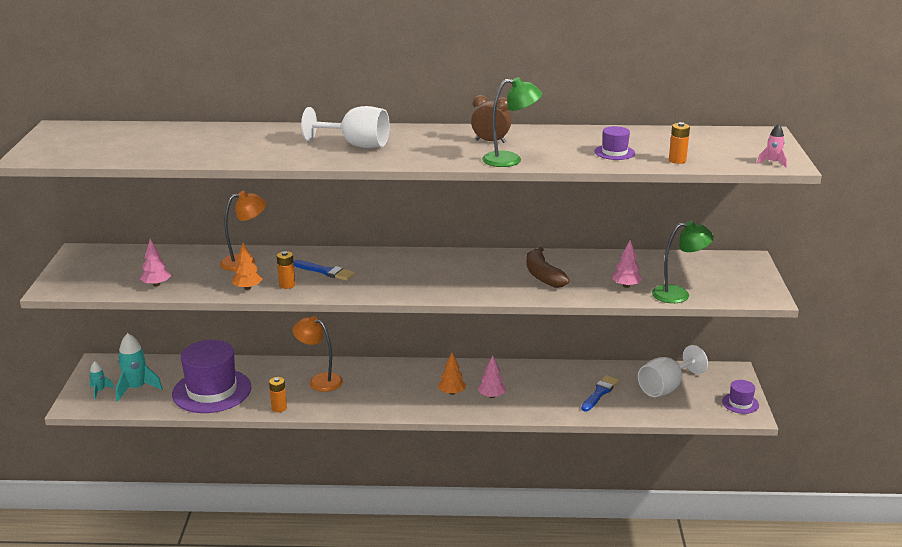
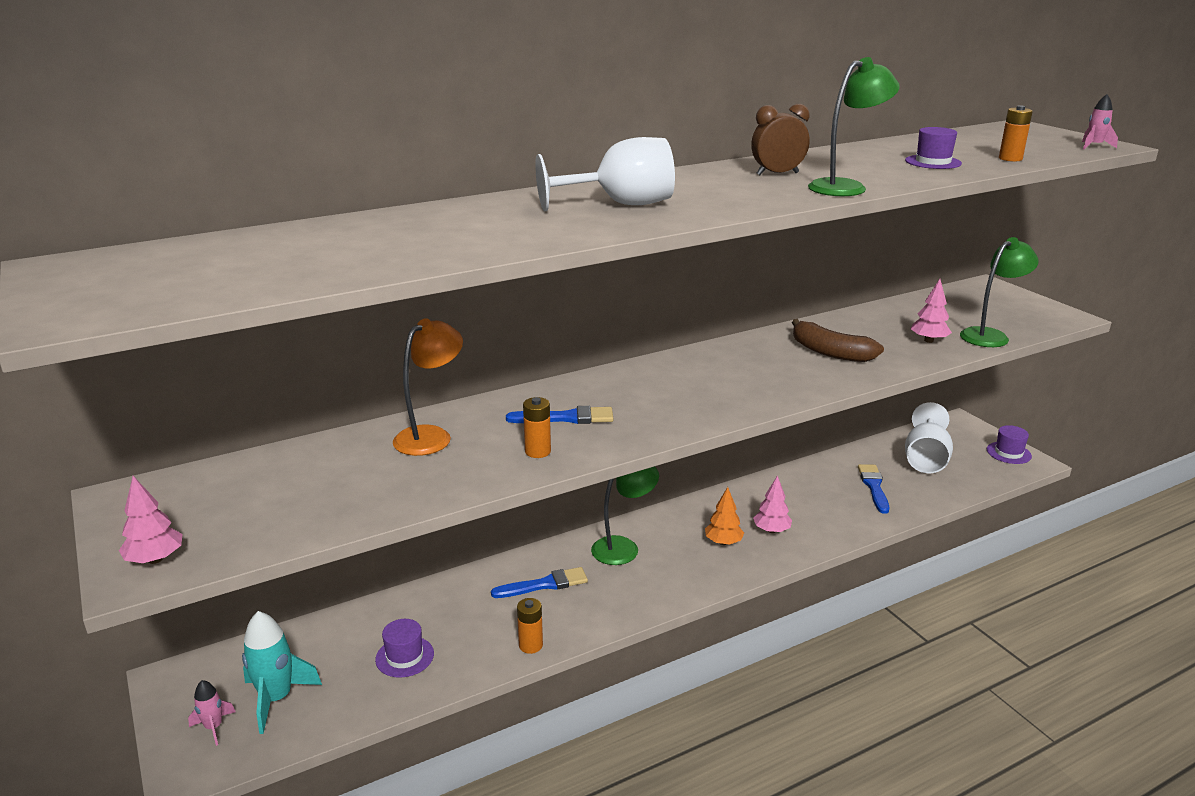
camera: 30 degrees left, 0 degrees up
turquoise rocket [89,361,114,399] -> pink rocket [188,680,236,746]
pink tree [140,239,171,286] -> pink tree moved to [119,476,183,564]
purple hat [172,340,251,413] -> purple hat [375,619,434,678], size x0.45
orange tree [232,242,262,290] -> none
orange lamp [293,316,343,392] -> blue brush [491,567,588,598]
none -> green lamp [591,466,659,565]

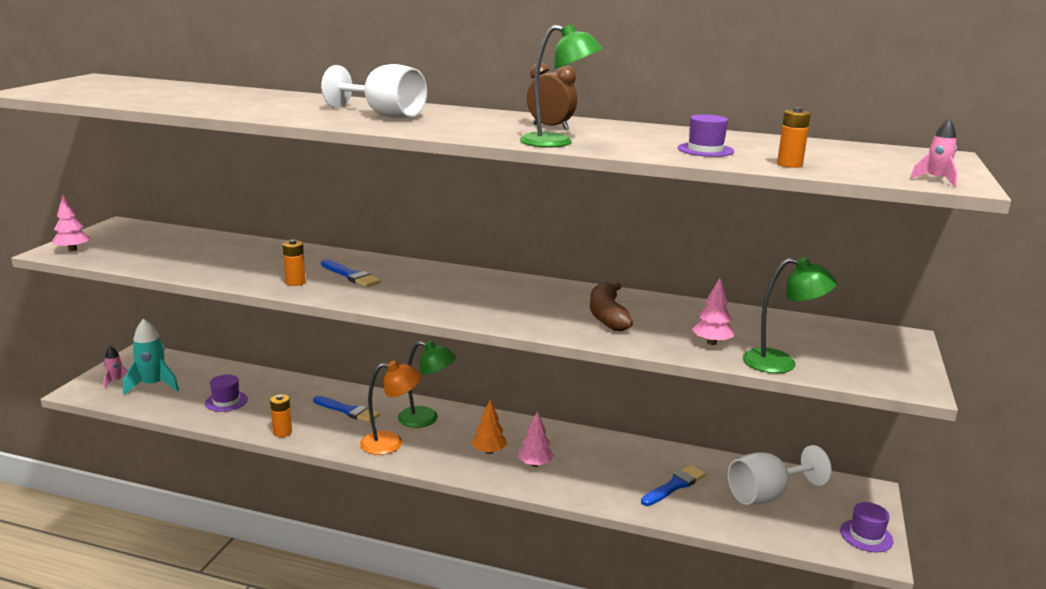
camera: 45 degrees right, 5 degrees down
orange lamp [393,318,463,456] -> orange lamp moved to [360,361,421,455]

